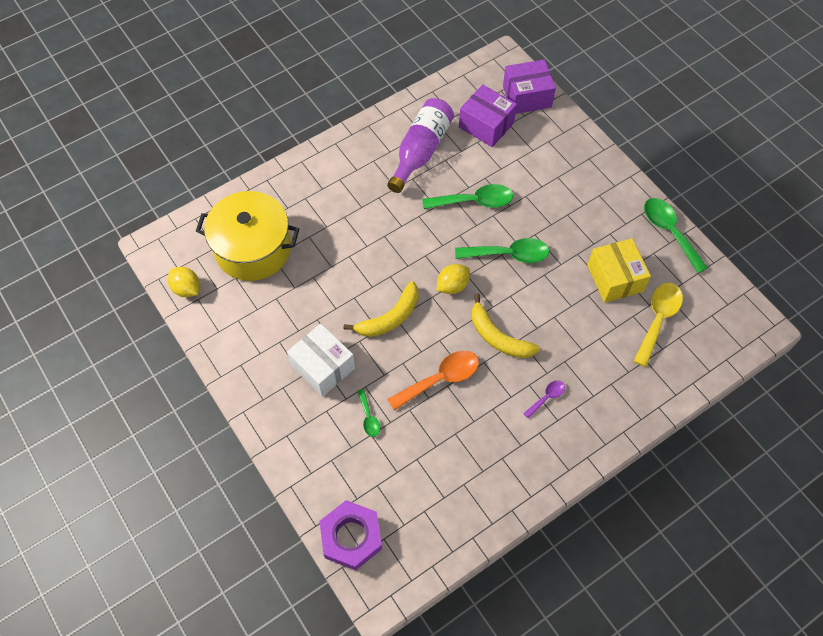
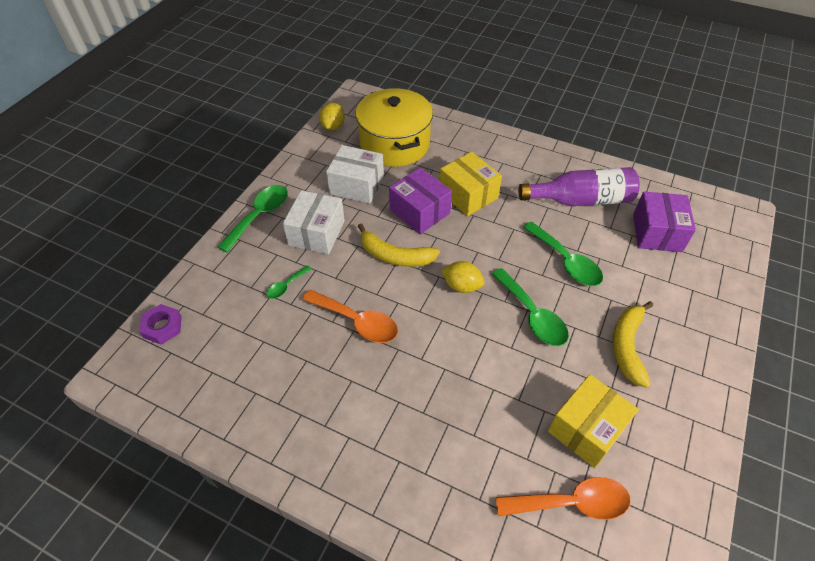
camera: 60 degrees right, 10 degrees down
purple nut [320,500,382,570] -> purple nut [139,304,182,344], size x0.62
yellow banana [472,293,540,358] -> yellow banana moved to [613,301,653,388]
purple box [503,59,556,114] -> purple box moved to [389,167,452,234]
purple spoon [523,380,565,419] -> none
yellow spoon [634,283,683,367] -> orange spoon [495,477,631,520]
green spoon [644,198,708,273] -> green spoon moved to [218,185,288,253]
none -> white box [326,145,384,204]
none -> yellow box [440,152,502,216]

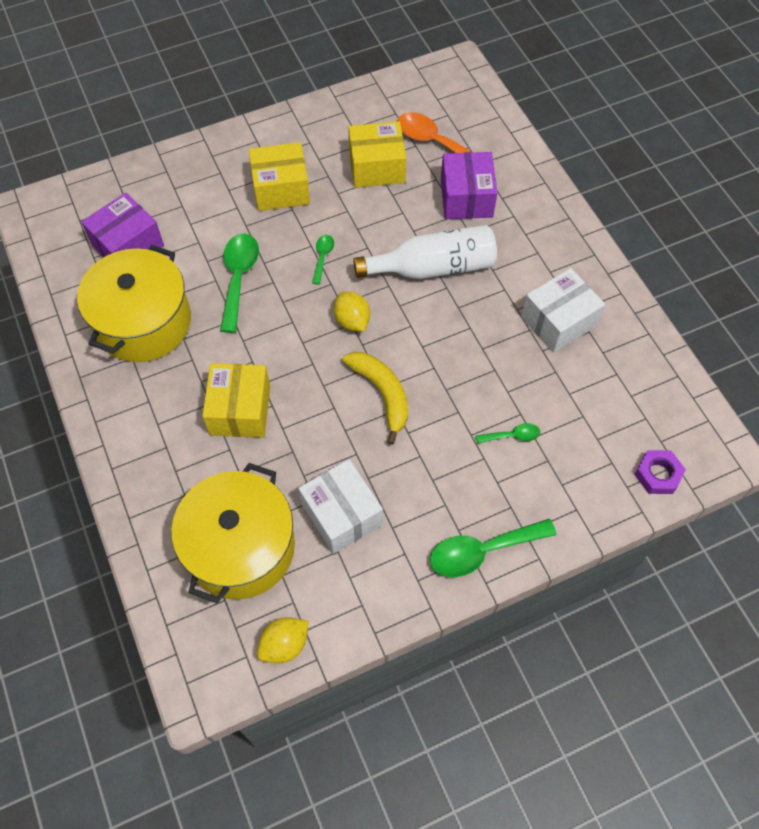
camera: 140 degrees left, 10 degrees up
white box [283,190,345,255] -> white box moved to [521,268,605,353]
orange spoon [302,290,398,343] -> none
purple box [389,167,452,234] -> purple box moved to [441,152,497,219]
green spoon [492,268,569,346] -> green spoon [312,235,334,285], size x0.52
purple bottle [518,167,640,206] -> yellow pot [77,245,191,362]
yellow banana [613,301,653,388] -> yellow box [249,142,310,211]
none -> white bottle [353,225,497,279]

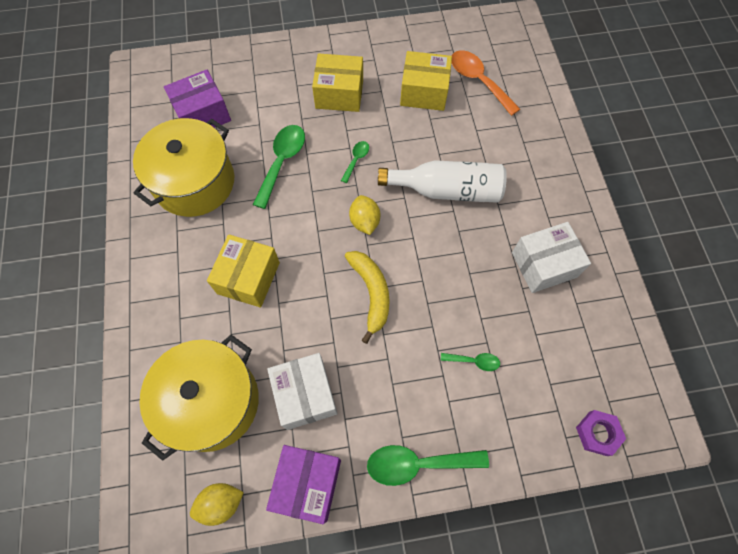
camera: 15 degrees right, 5 degrees up
purple box [441,152,497,219] -> purple box moved to [266,445,341,524]

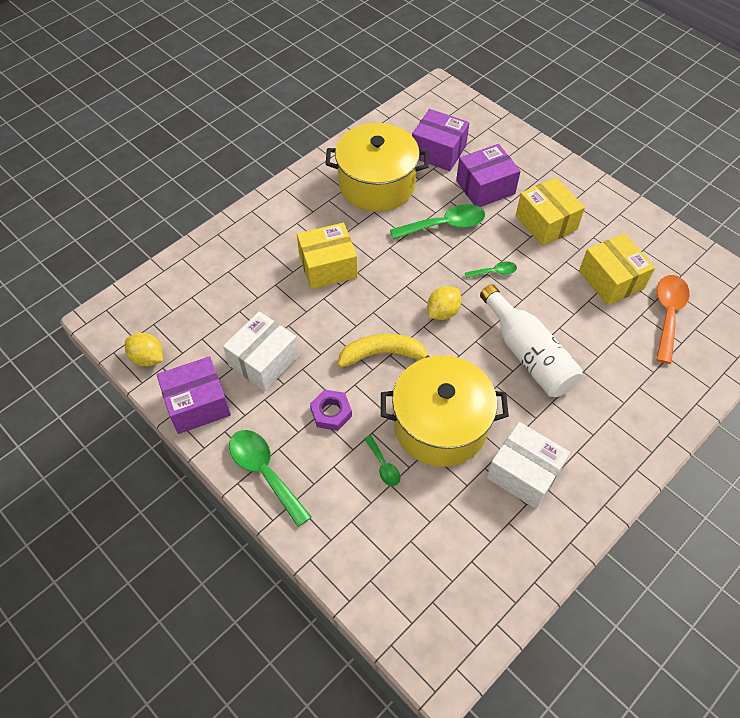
camera: 55 degrees right, 10 degrees down
yellow pot [139,335,259,461] -> yellow pot moved to [381,355,509,467]
yellow banana [345,251,390,344] -> yellow banana turned 135 degrees counterclockwise [338,334,430,368]
purple nut [576,410,626,456] -> purple nut moved to [310,389,352,431]
none -> purple box [456,144,521,207]

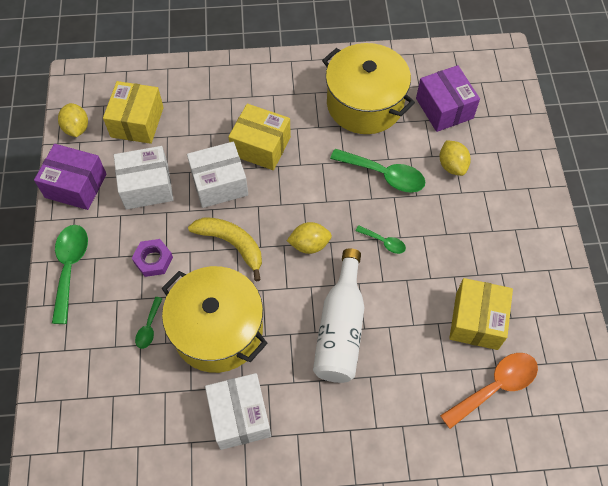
camera: 40 degrees right, 5 degrees up
purple box [456,144,521,207] -> yellow lemon [440,140,471,176]
yellow box [516,177,585,246] -> yellow box moved to [103,81,164,144]
none -> white box [187,141,248,208]

